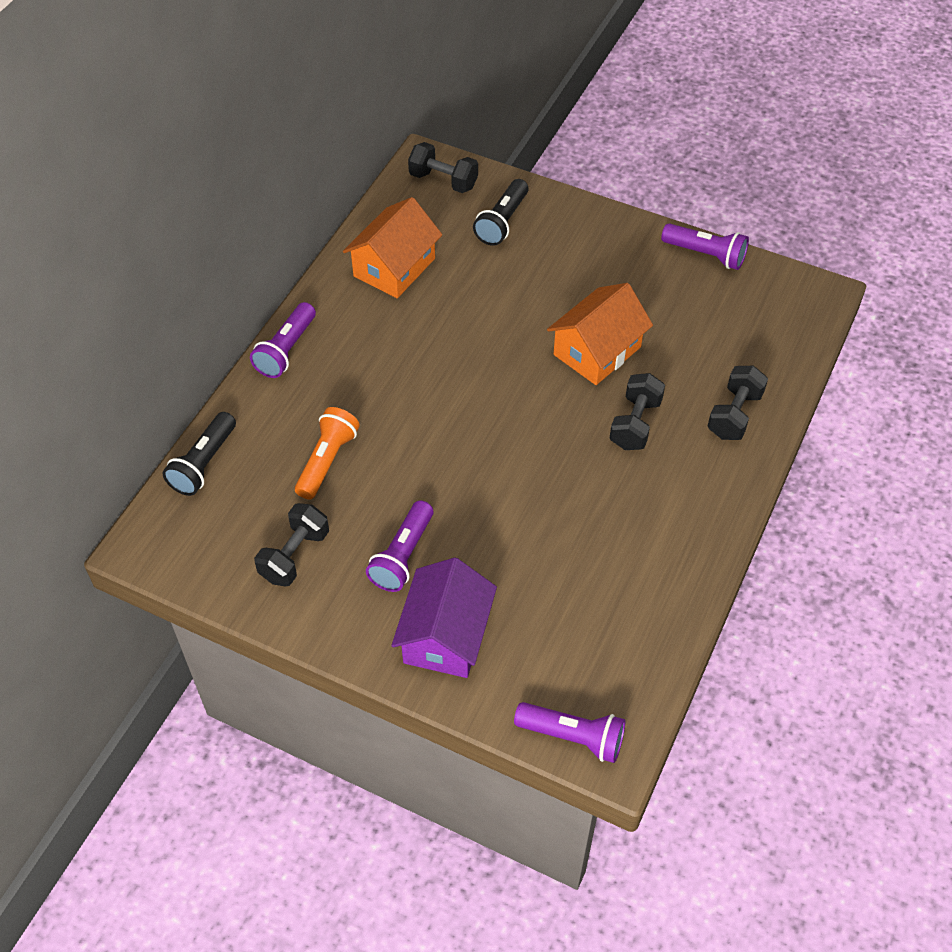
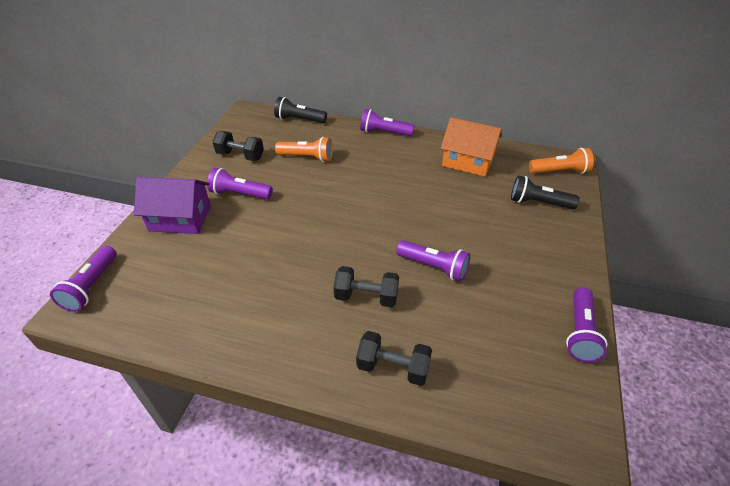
camera: 80 degrees right, 10 degrees down
black dumbbell [408,142,478,193] -> orange flashlight [529,148,594,174]
orange house [547,283,653,385] -> purple flashlight [396,240,470,282]

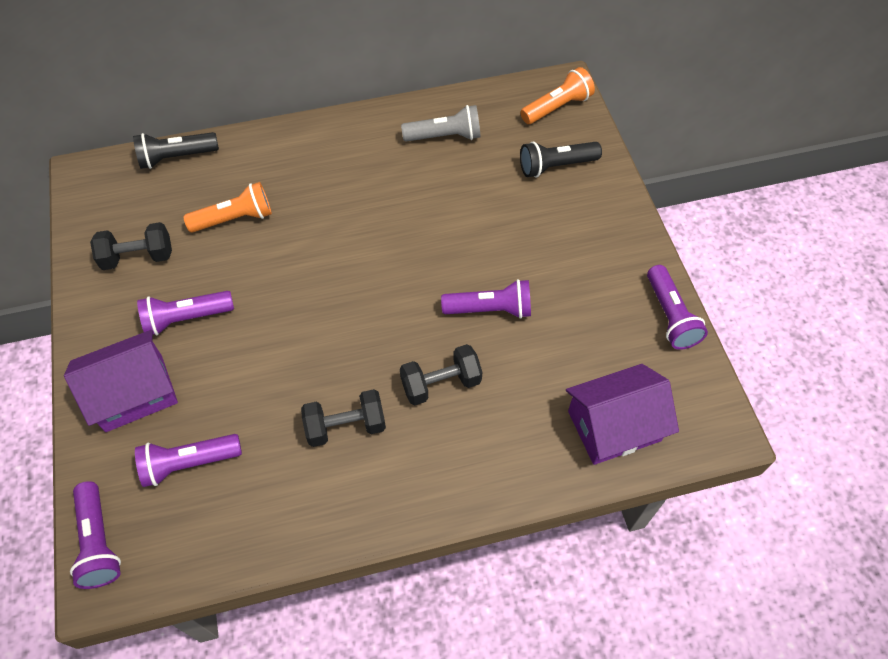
camera: 30 degrees left, 15 degrees up
black dumbbell [356,331,432,386] -> black dumbbell moved to [301,389,386,447]
purple flashlight [360,109,415,136] -> purple flashlight moved to [135,434,242,487]
orange house [441,117,502,177] -> grey flashlight [401,105,481,142]
none -> purple house [566,364,679,465]

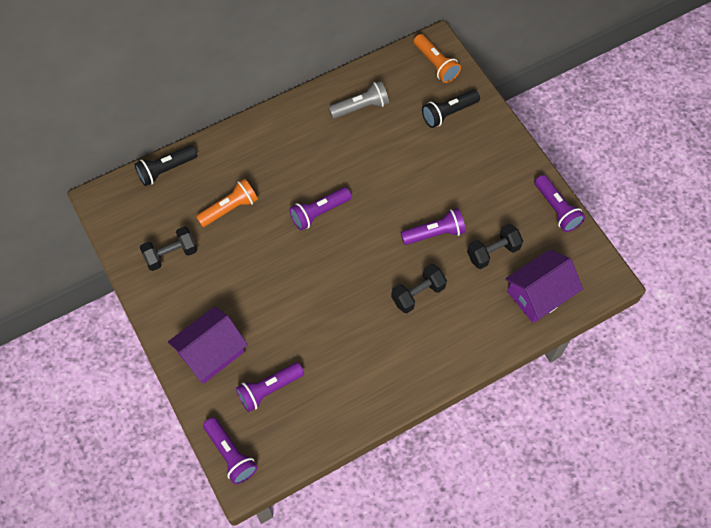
camera: 15 degrees left, 5 degrees up
purple flashlight [137,291,234,335] -> purple flashlight moved to [289,187,351,230]
black dumbbell [301,389,386,447] -> black dumbbell moved to [467,224,523,269]
orange flashlight [520,67,595,124] -> orange flashlight turned 105 degrees clockwise [413,34,461,83]

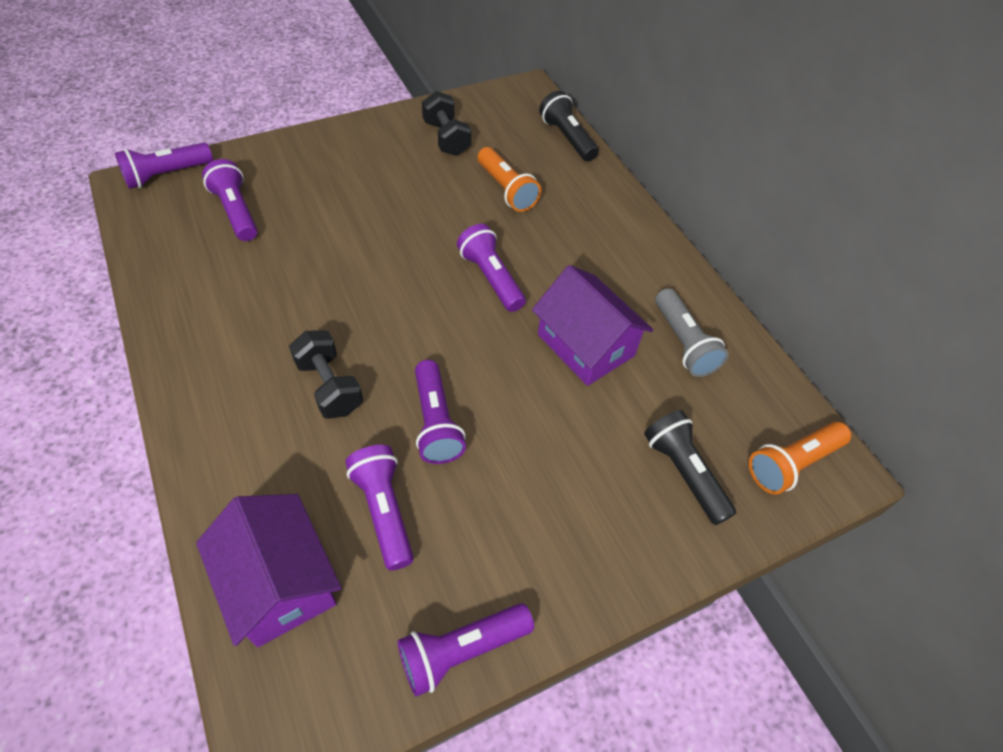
camera: 90 degrees right, 10 degrees down
purple house [168,306,248,384] -> purple house moved to [532,265,653,386]
black dumbbell [467,224,523,269] -> purple flashlight [346,445,414,571]

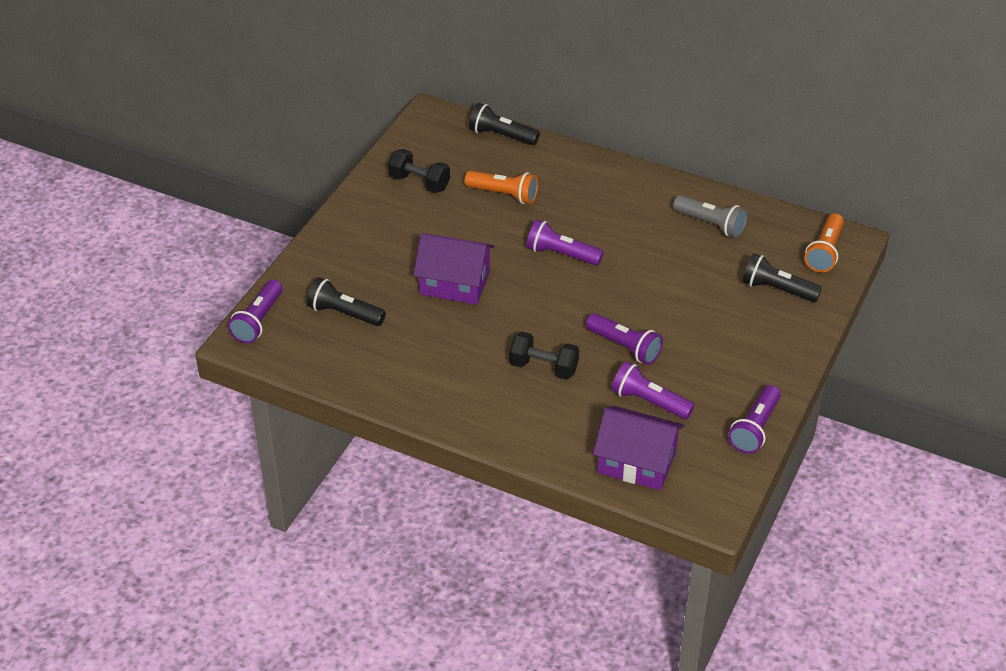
camera: 35 degrees left, 10 degrees down
purple flashlight [202,159,257,241] -> black flashlight [306,277,386,326]
purple house [532,265,653,386] -> purple house moved to [413,233,495,305]

